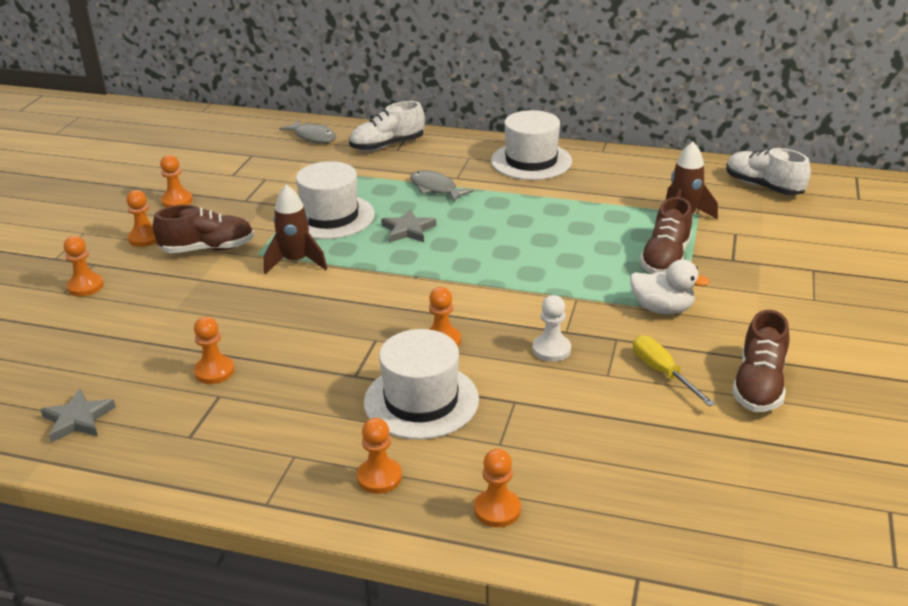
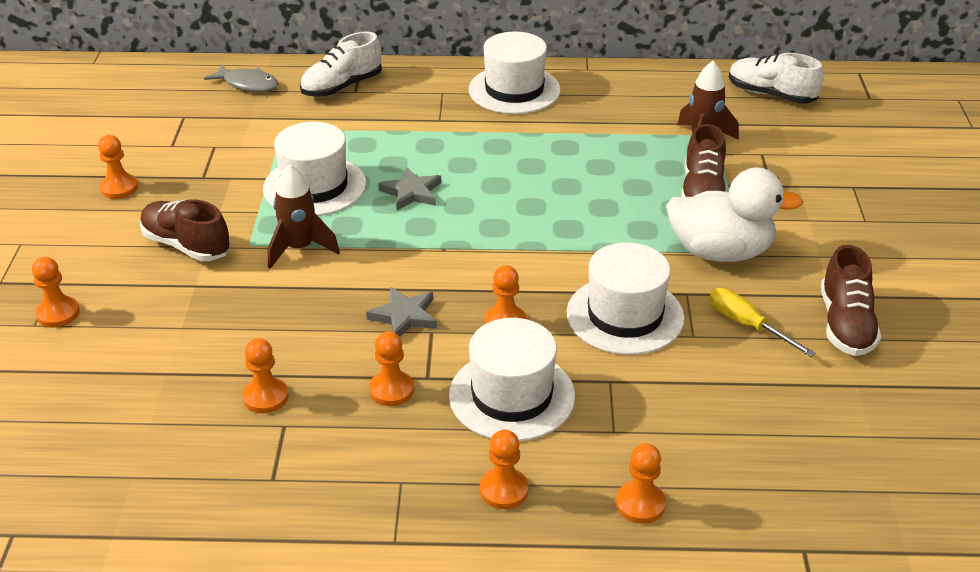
camera: 15 degrees left, 5 degrees up
grey star [40,389,116,443] -> grey star moved to [366,287,437,337]
orange pawn [126,190,157,247] -> orange pawn moved to [369,331,414,406]
brown shoe [153,205,254,253] -> brown shoe turned 120 degrees counterclockwise [140,200,231,261]
grey fish [410,170,474,202] -> none
white pawn [532,295,571,362] -> white hat [567,243,684,355]
white duck [630,259,710,314] -> white duck [666,168,803,262], size x1.56

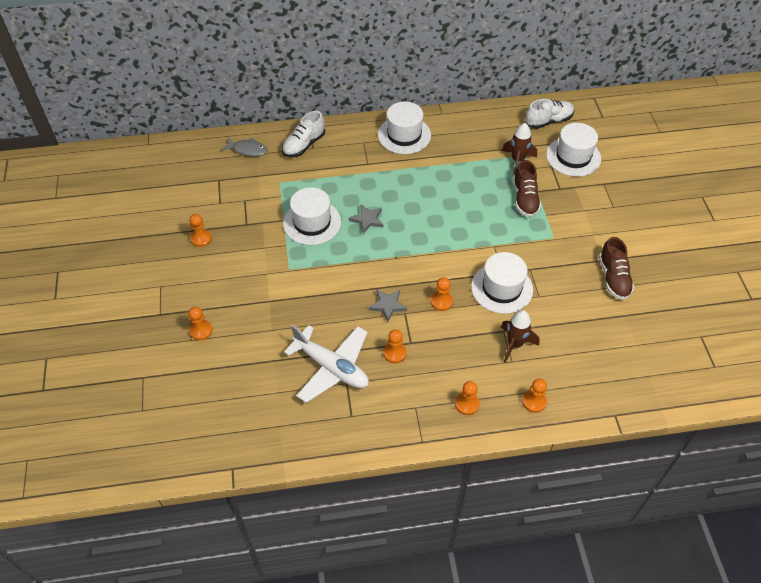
camera: 10 degrees left, 15 degrees up
brown shoe [140,200,231,261] -> none
orange pawn [242,338,289,413] -> white plane [284,324,369,403]
brown rocket [268,164,340,269] -> brown rocket moved to [501,310,540,363]
white hat [449,318,575,441] -> white hat moved to [546,123,601,177]
white duck [666,168,803,262] -> none
yellow screwdriver [710,288,815,357] -> none
white shoe [729,53,824,104] -> white shoe turned 135 degrees clockwise [525,99,574,129]

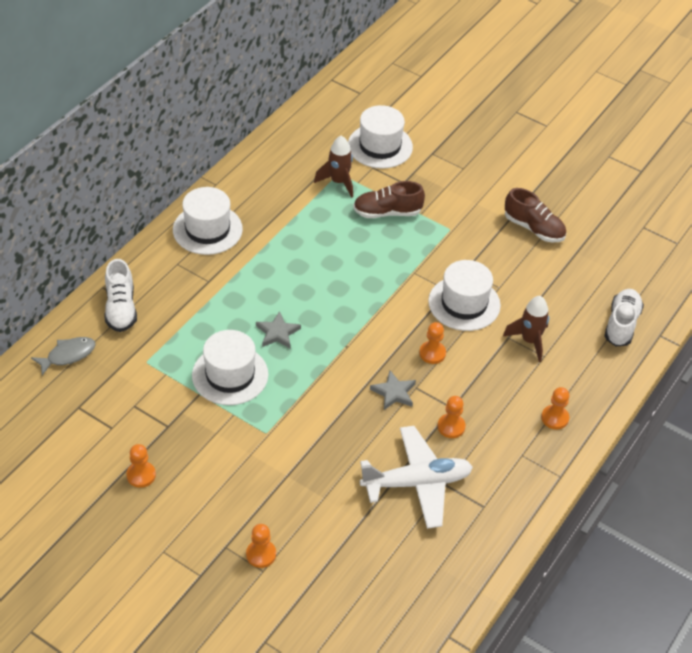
camera: 50 degrees left, 5 degrees down
brown shoe [513,160,541,217] -> brown shoe turned 135 degrees clockwise [353,181,425,218]
orange pawn [522,379,547,413] -> none
white shoe [525,99,574,129] -> white shoe moved to [604,289,644,346]

